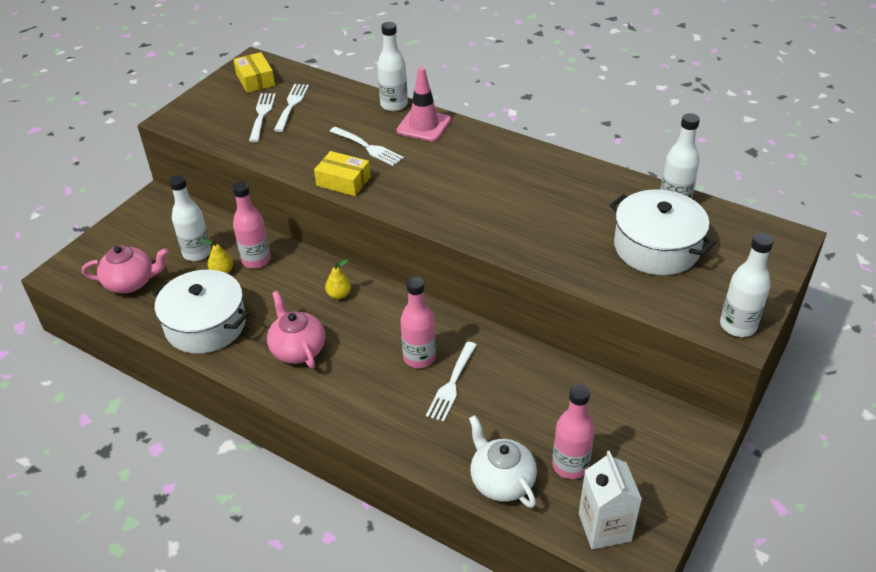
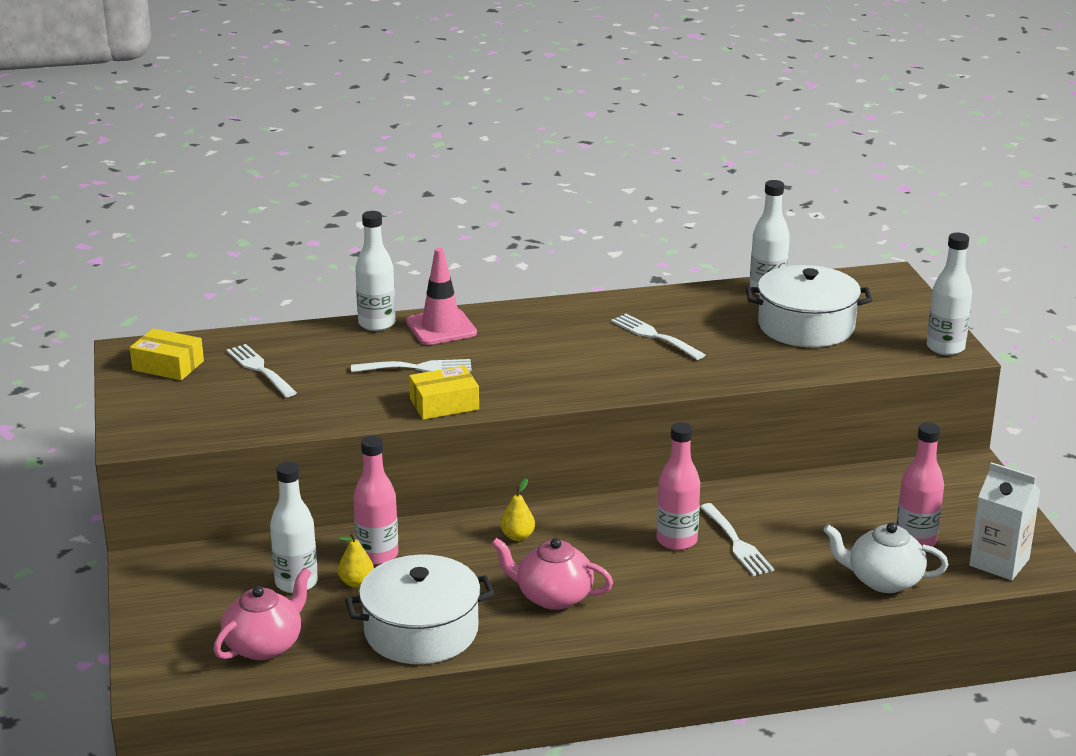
camera: 45 degrees left, 15 degrees down
white fork [249,93,276,142] -> white fork moved to [611,314,705,360]

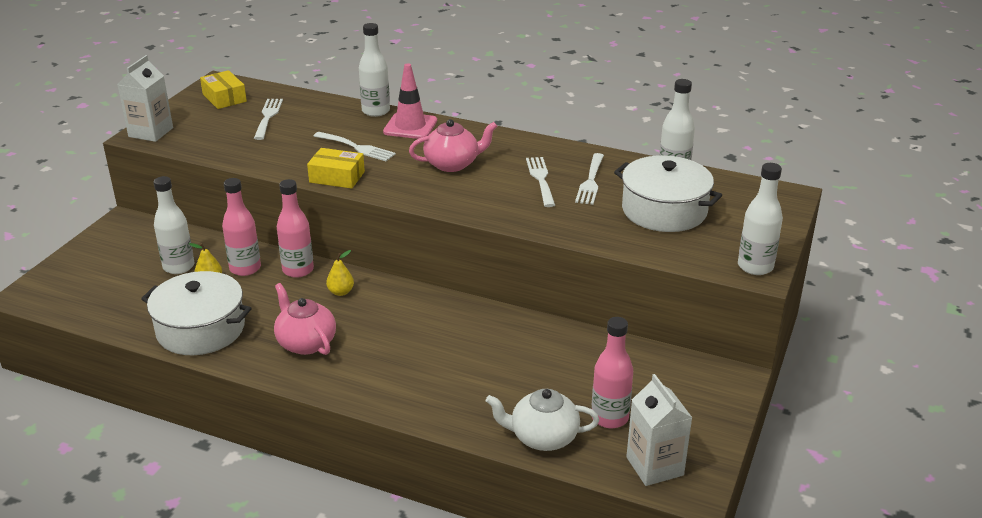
camera: 35 degrees right, 5 degrees up
pink teapot [213,568,311,660] -> pink teapot moved to [409,119,497,172]
pink bottle [656,422,700,550] -> pink bottle moved to [277,179,314,278]
white fork [700,503,774,576] -> white fork moved to [575,153,604,205]
white teapot [823,522,948,593] -> white teapot turned 45 degrees counterclockwise [486,389,599,451]
none -> white carton [117,55,173,142]

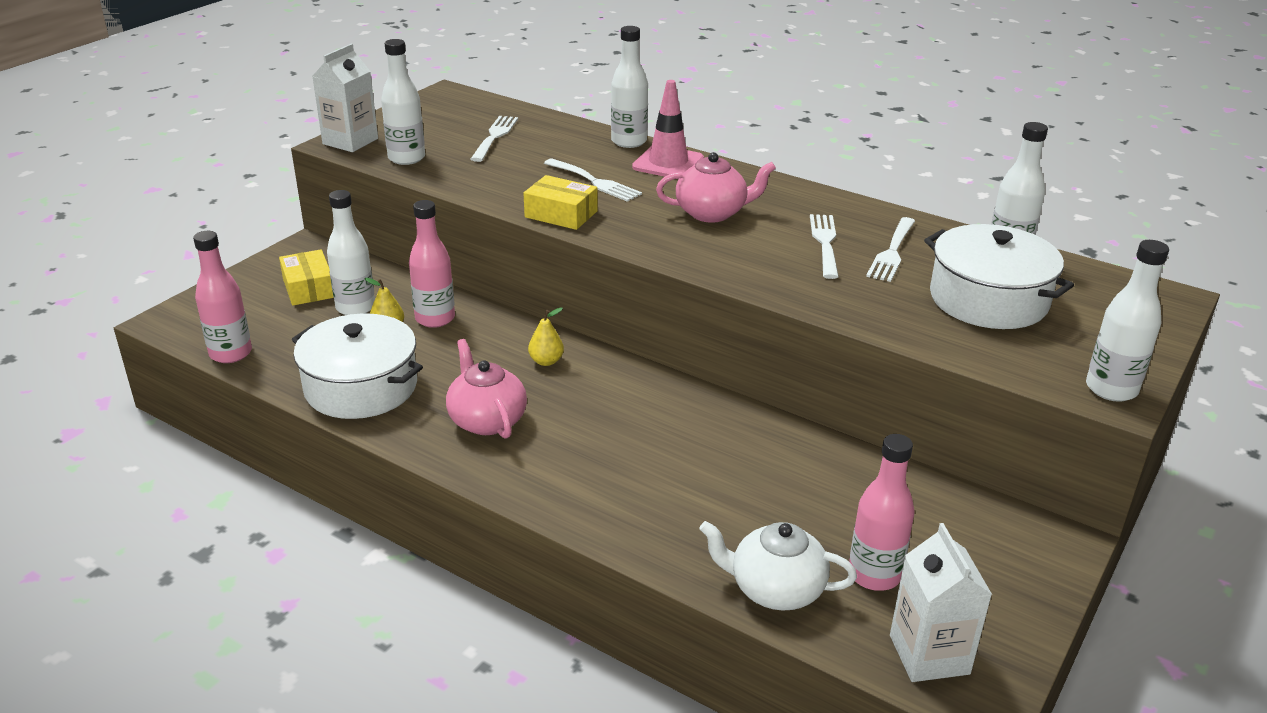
camera: 10 degrees right, 0 degrees up
yellow box [200,70,247,109] -> yellow box moved to [279,249,334,306]
pink bottle [277,179,314,278] -> pink bottle moved to [193,231,252,363]
none -> white bottle [381,39,425,165]

